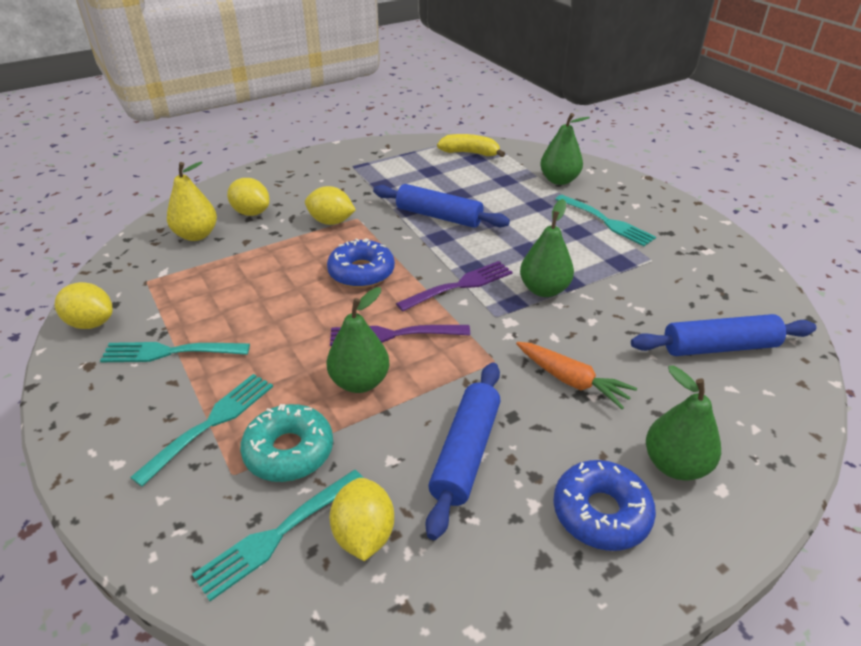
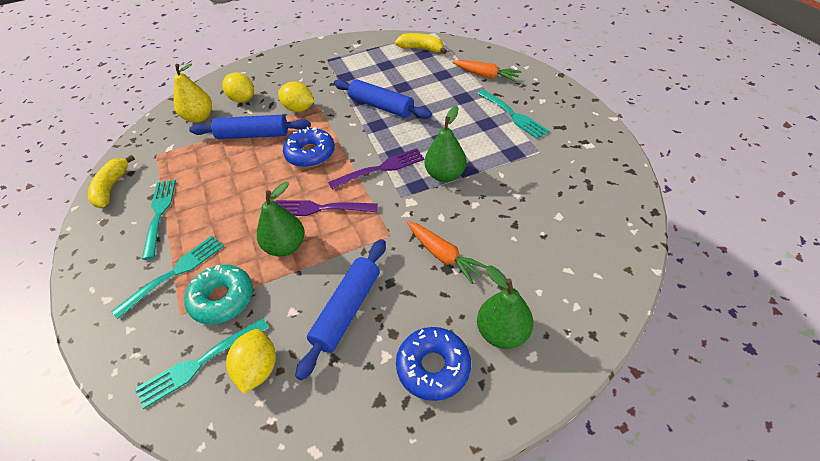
camera: 10 degrees right, 10 degrees up
yellow lemon [55,282,113,329] -> yellow banana [88,155,135,208]
turquoise fork [100,342,250,362] -> turquoise fork turned 75 degrees clockwise [142,180,176,260]
green pear [540,113,590,185] -> orange carrot [452,60,521,82]
blue rolling pin [631,314,817,356] -> blue rolling pin moved to [189,115,311,139]

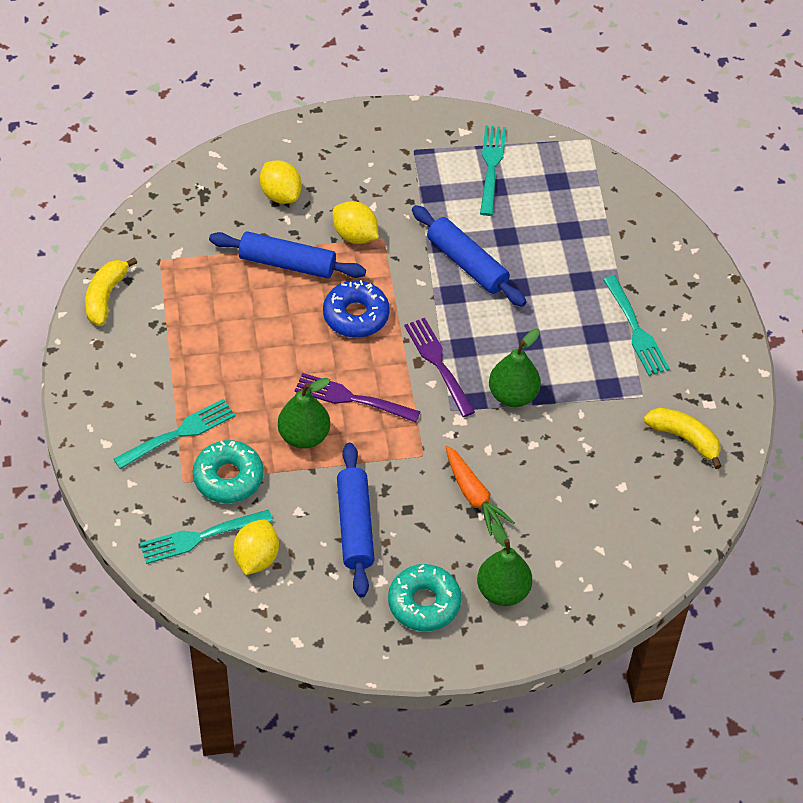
camera: 10 degrees right, 5 degrees up
turquoise fork [142,180,176,260] -> turquoise fork moved to [480,125,506,216]
yellow pear [174,63,212,123] -> none
blue rolling pin [295,239,386,380] -> blue rolling pin turned 45 degrees counterclockwise [337,443,375,597]
purple fork [328,148,425,189] -> purple fork turned 105 degrees counterclockwise [404,318,475,417]
yellow banana [395,33,447,54] -> yellow banana moved to [644,407,721,469]
blue donut [396,327,471,401] -> turquoise donut [388,564,461,631]
orange carrot [452,60,521,82] -> none

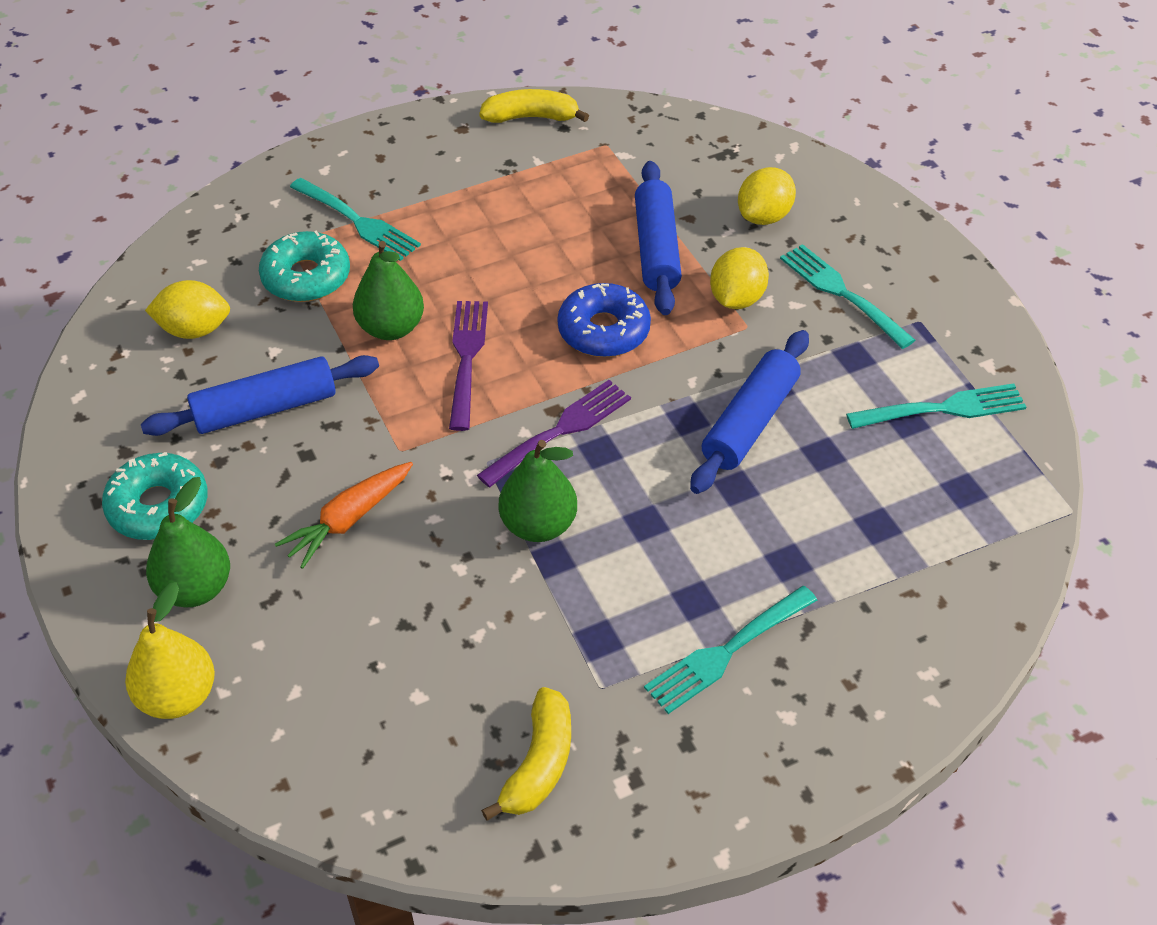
camera: 75 degrees right, 5 degrees down
turquoise fork [140,510,273,564] -> turquoise fork moved to [780,244,915,349]
none -> yellow pear [125,582,215,719]

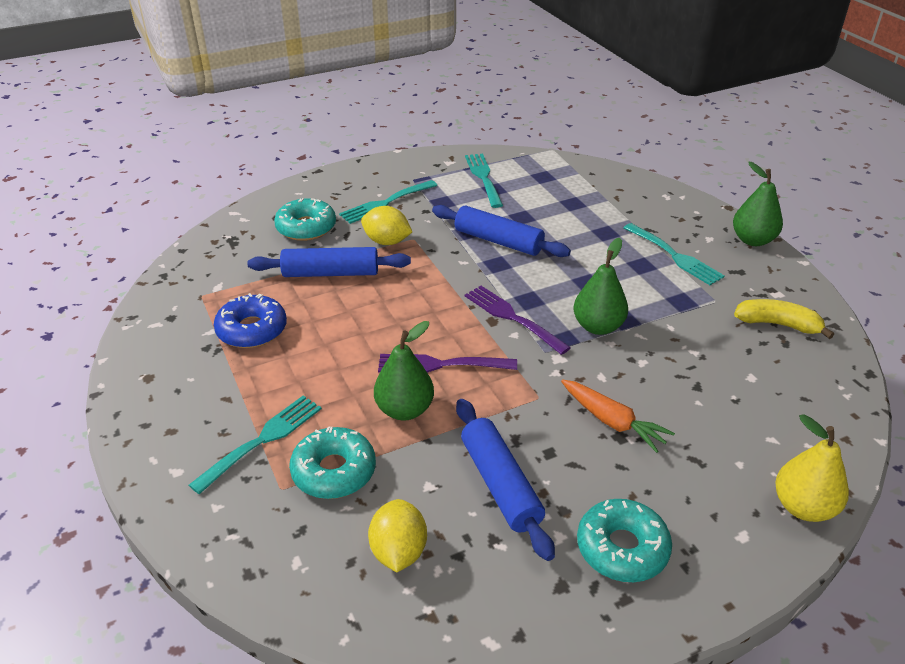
camera: 90 degrees left, 10 degrees down
green pear [146,477,230,607] -> green pear moved to [733,162,783,246]
yellow banana [479,89,589,123] -> none
blue donut [557,283,651,357] -> blue donut moved to [214,293,287,348]
yellow lemon [738,167,796,225] -> turquoise donut [274,198,336,241]

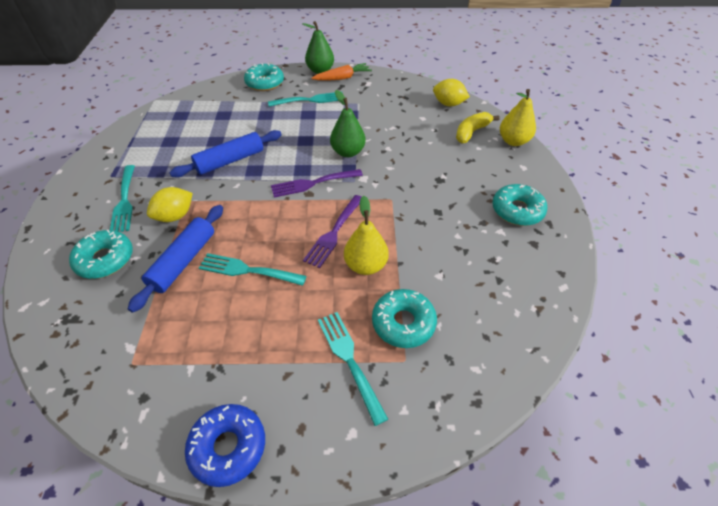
camera: 65 degrees left, 10 degrees up
blue donut [214,293,287,348] -> blue donut moved to [185,404,265,487]
yellow lemon [368,499,427,572] -> yellow lemon moved to [433,79,470,106]
green pear [374,321,434,421] -> yellow pear [344,195,389,275]
blue rolling pin [456,399,555,561] -> none
turquoise fork [465,154,503,208] -> turquoise fork moved to [199,253,306,286]
orange carrot [561,379,675,453] -> orange carrot moved to [312,63,372,81]
yellow banana [734,299,834,339] -> yellow banana moved to [456,112,500,144]
none -> turquoise donut [244,63,284,91]

